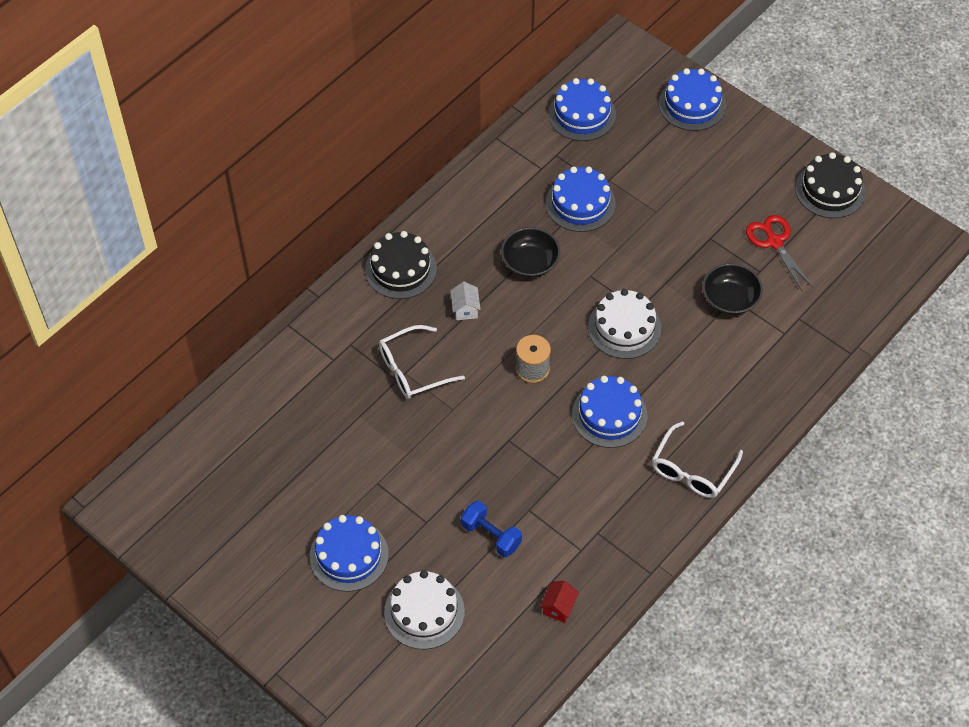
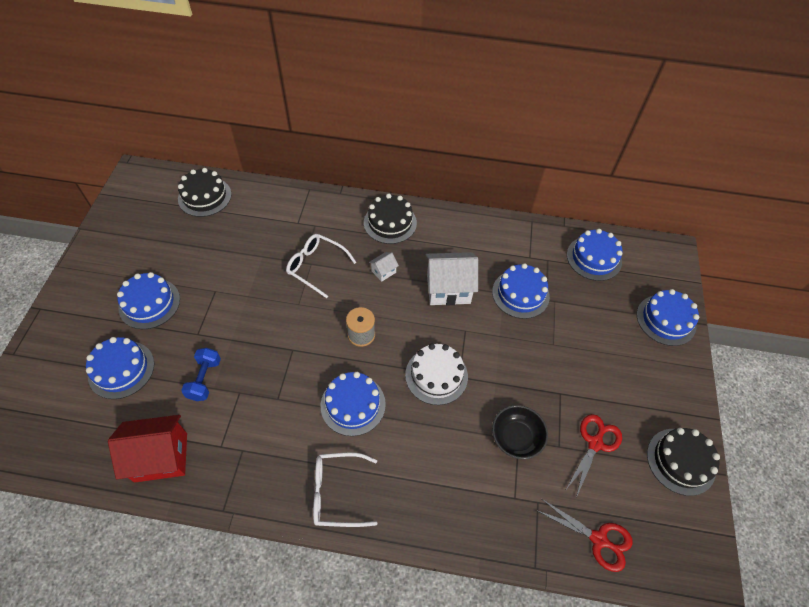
camera: 55 degrees right, 0 degrees up
white cake [384,570,465,649] -> blue cake [86,337,154,399]
black bowl [501,227,560,278] -> white house [426,252,478,305]
red house [540,581,579,623] -> red house [108,415,187,483], size x2.15
none -> black cake [178,168,231,217]
none -> red scissors [536,499,633,572]

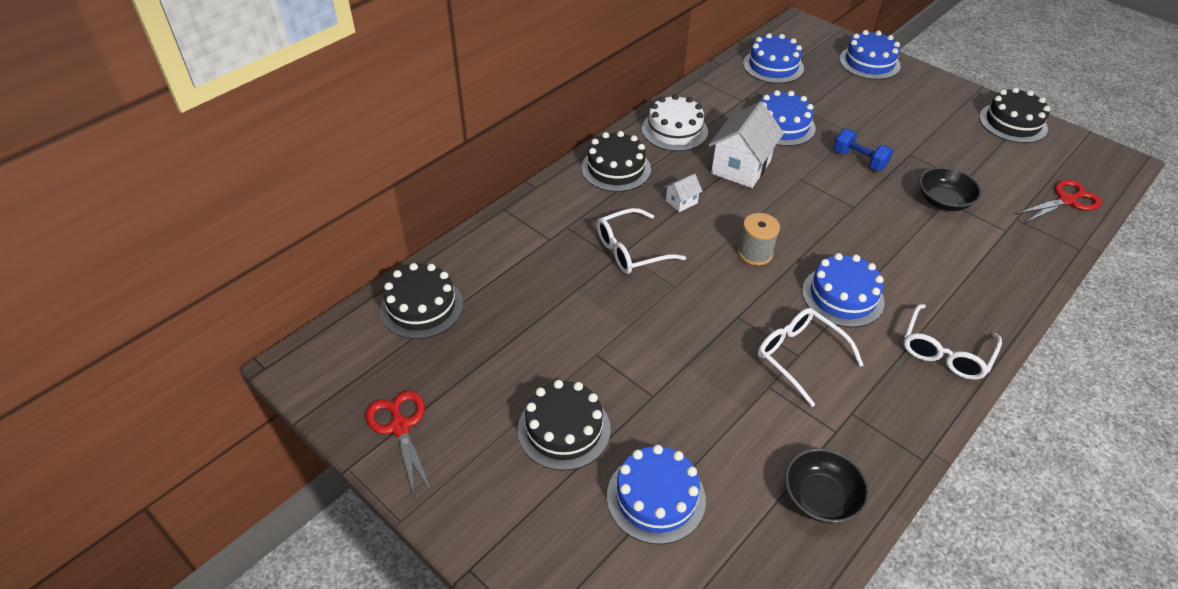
camera: 55 degrees left, 10 degrees down
red house [108,415,187,483] -> black bowl [785,448,869,524]
blue cake [117,272,180,329] -> black cake [518,380,611,471]
blue dumbbell [181,348,221,401] -> blue dumbbell moved to [833,129,893,171]
white house [369,252,399,282] -> white house turned 60 degrees clockwise [664,174,703,212]
white cake [405,344,468,405] -> white cake moved to [642,94,708,151]
red scissors [565,414,622,498] -> red scissors moved to [366,391,432,499]
none -> white glasses [758,308,863,407]

